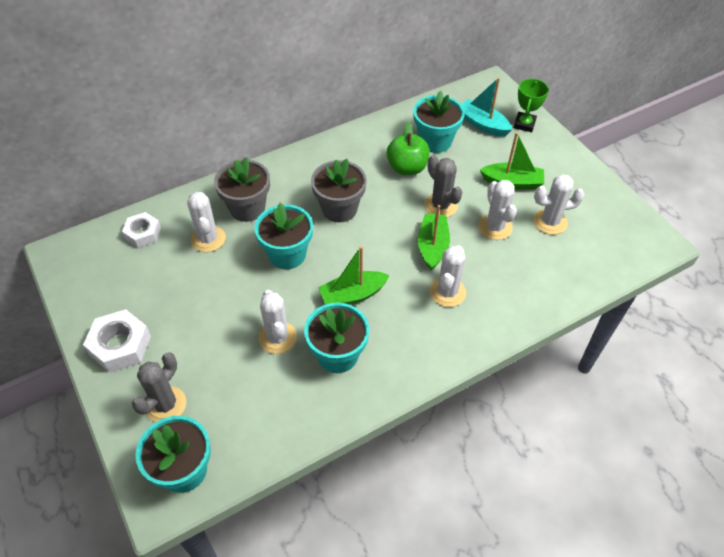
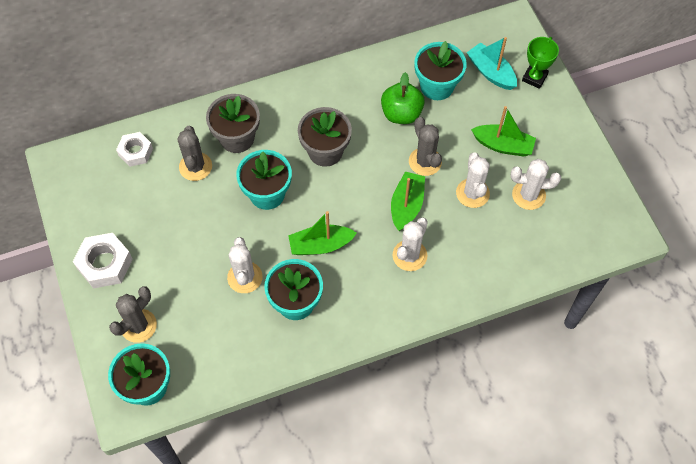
camera: 10 degrees right, 10 degrees up
white cactus [187,192,226,252] -> grey cactus [178,126,212,181]

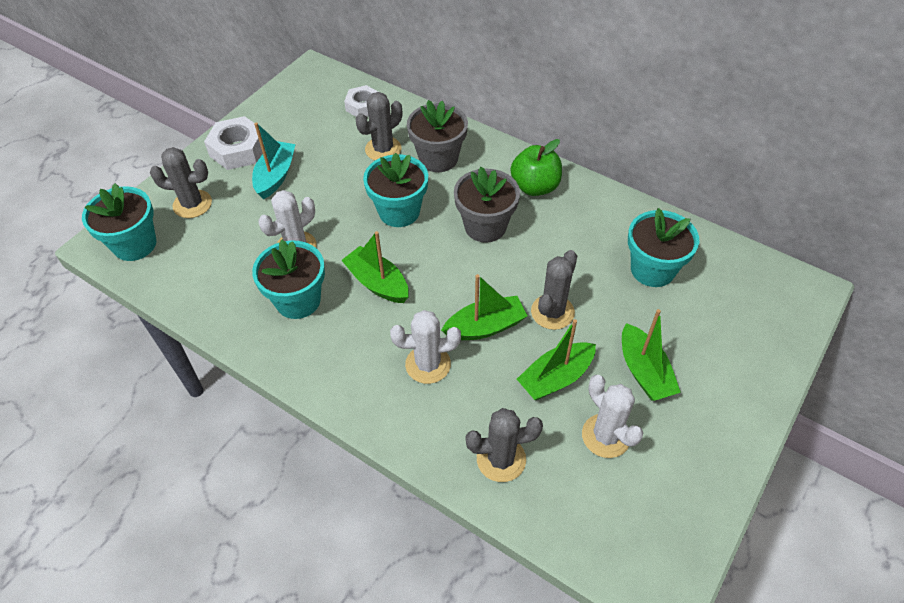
camera: 55 degrees right, 10 degrees down
green apple [381,72,425,124] -> green apple moved to [511,139,562,196]
white cactus [456,152,490,208] -> green boat [517,319,596,400]
turquoise boat [467,37,517,90] -> turquoise boat moved to [252,122,296,199]
green trophy [522,37,559,89] -> none
none -> grey cactus [465,408,543,482]

